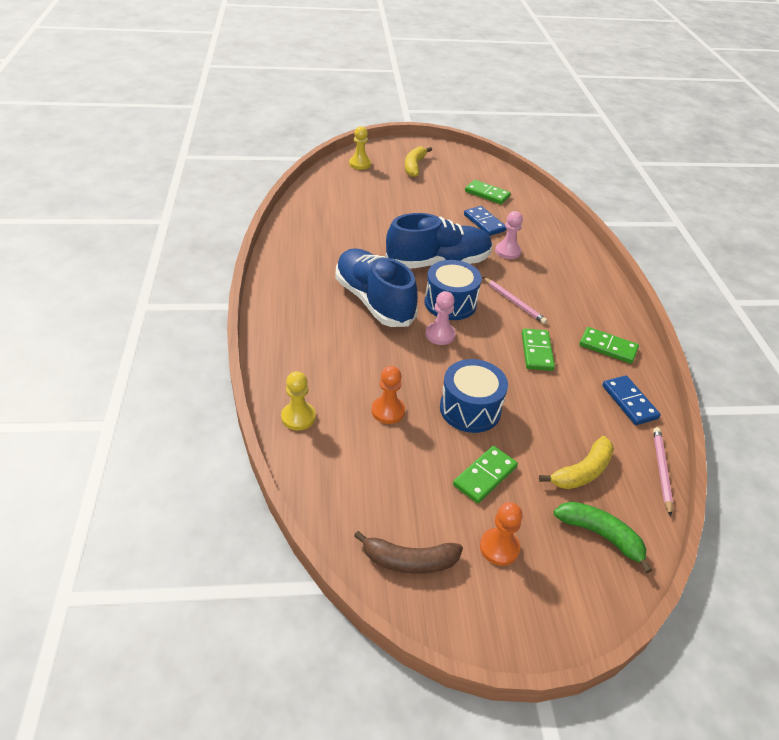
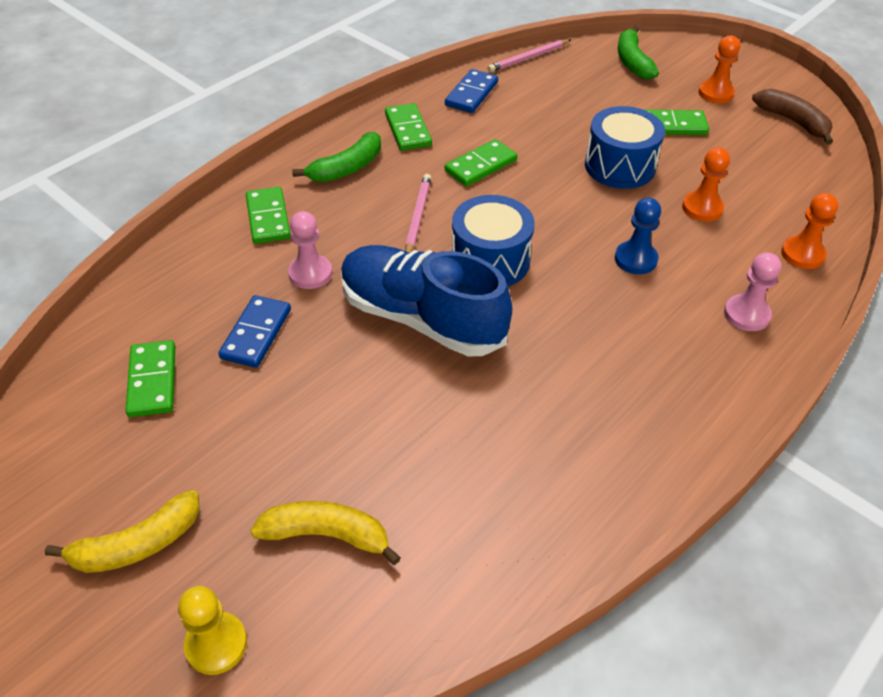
camera: 130 degrees left, 5 degrees up
yellow pawn [281,371,316,430] -> orange pawn [781,193,838,269]
blue shoe [335,248,418,327] -> none
pink pawn [426,291,456,345] -> pink pawn moved to [724,252,781,331]
yellow banana [539,436,614,489] -> yellow banana moved to [250,501,401,565]
none -> green domino [246,187,291,244]
none -> green banana [292,132,381,182]
none -> blue pawn [615,198,661,274]

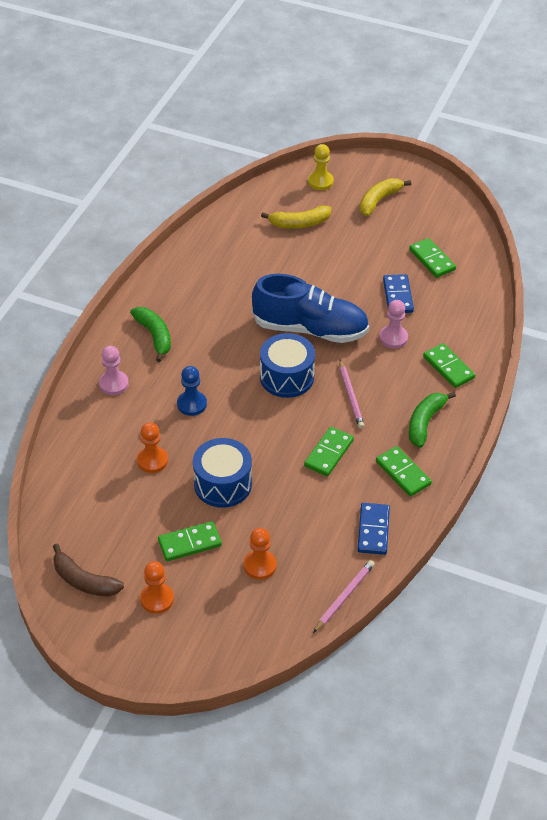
camera: 160 degrees right, 0 degrees up
green banana [618,26,659,79] -> green banana moved to [130,307,171,362]
orange pawn [781,193,838,269] -> orange pawn moved to [244,528,277,580]

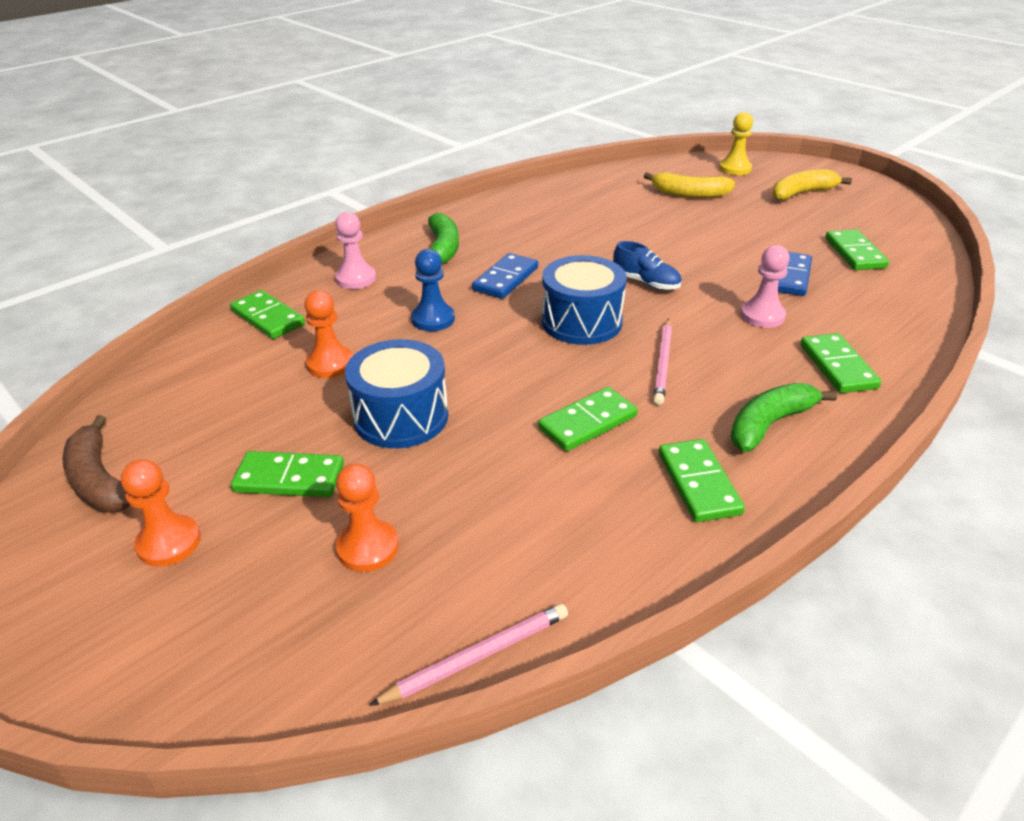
camera: 25 degrees right, 10 degrees down
blue shoe [252,274,369,343] -> blue shoe [613,241,681,290], size x0.44
blue domino [358,503,390,555] -> blue domino moved to [472,253,538,299]
none -> green domino [230,290,305,339]

